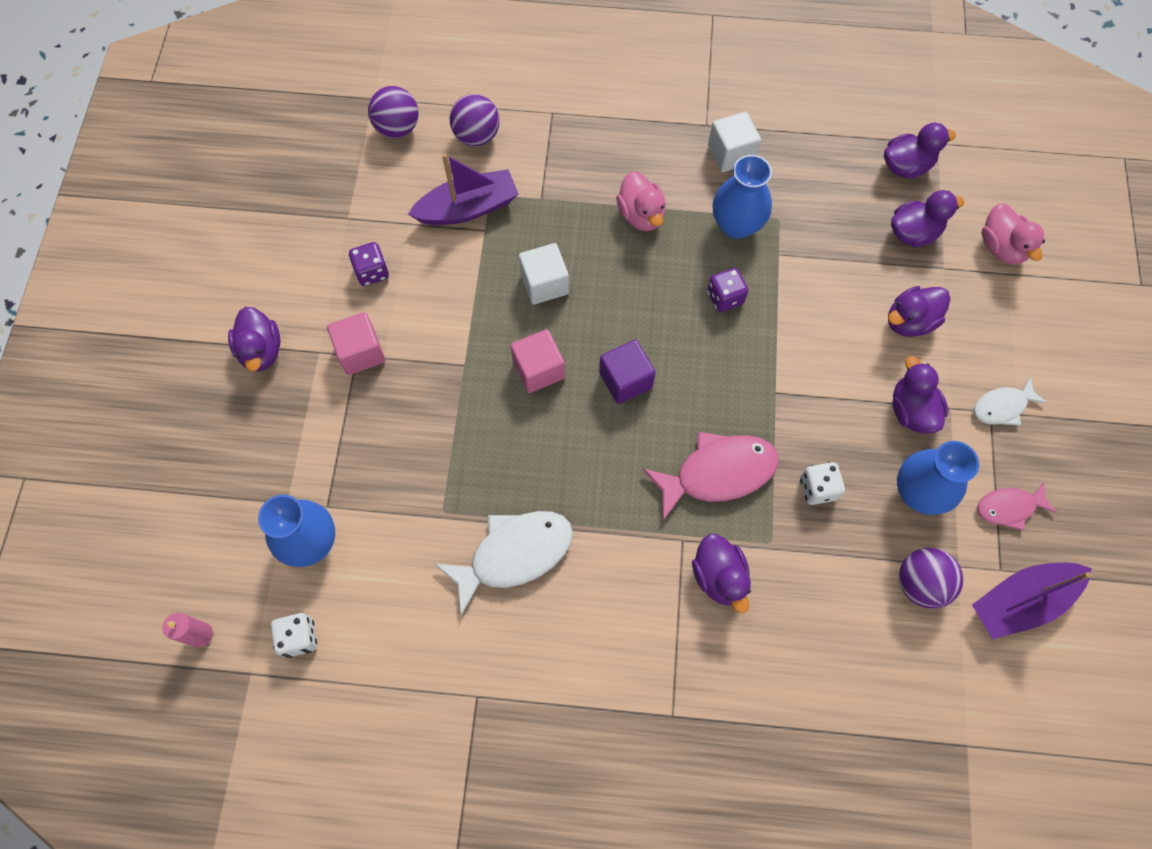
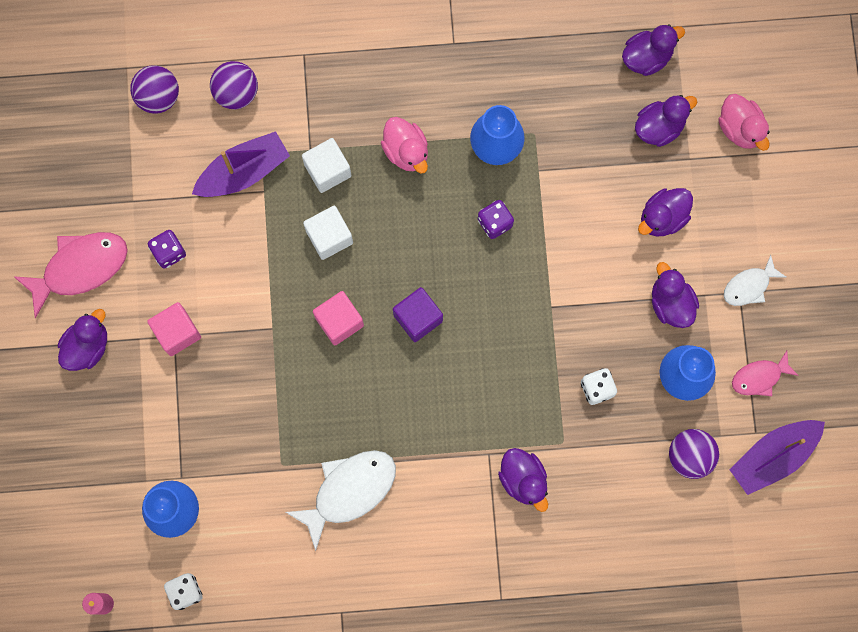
camera: 10 degrees left, 10 degrees up
purple duck [228,307,281,372] -> purple duck turned 120 degrees counterclockwise [58,309,107,371]
pink fish [642,432,779,520] -> pink fish moved to [13,232,128,318]
white cube [708,112,761,172] -> white cube moved to [302,138,351,193]

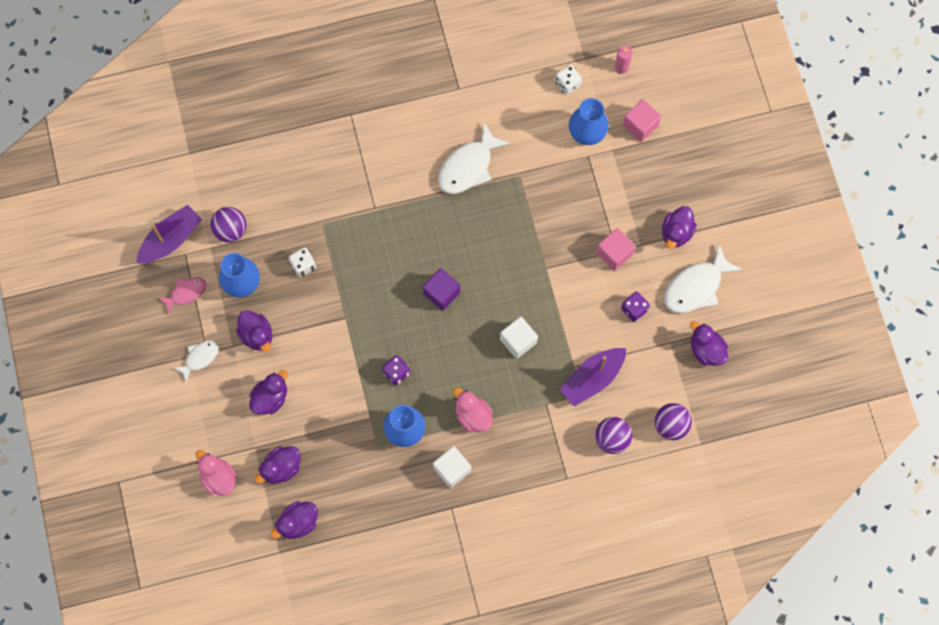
camera: 170 degrees right, 5 degrees down
pink fish [13,232,128,318] -> white fish [664,245,743,313]
white cube [302,138,351,193] -> white cube moved to [433,446,471,488]
pink cube [313,291,364,345] -> pink cube moved to [623,99,661,142]
purple duck [498,448,548,512] -> purple duck moved to [690,321,728,366]

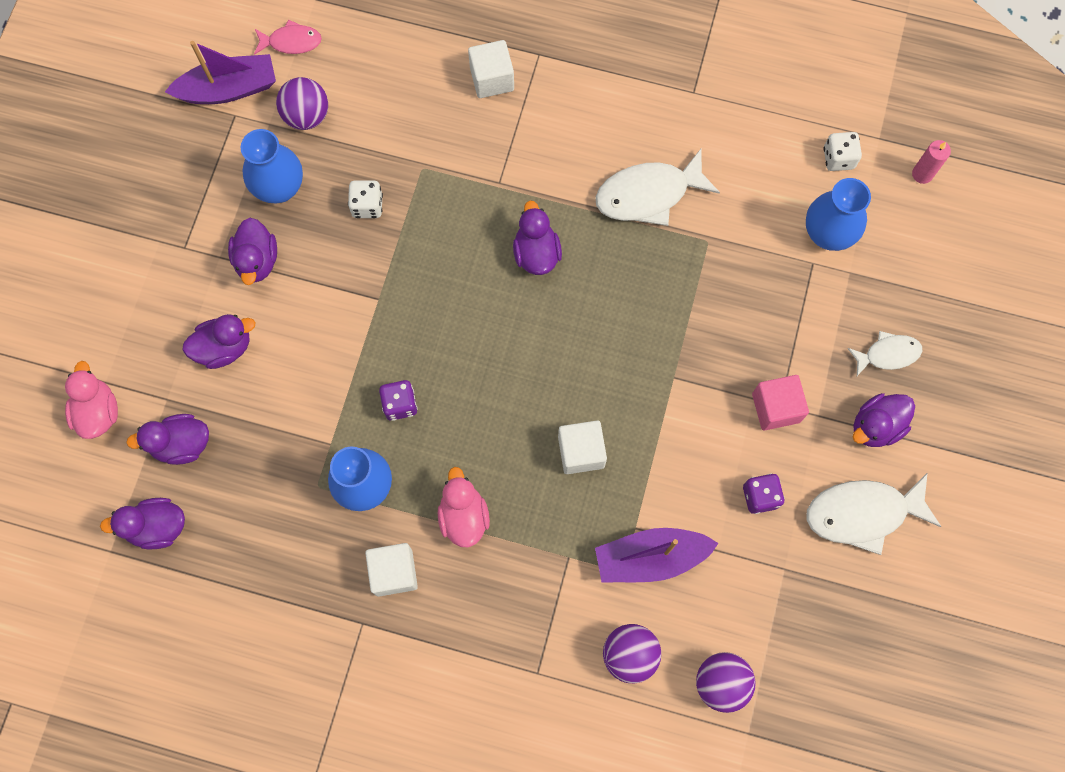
camera: 30 degrees right, 0 degrees up
pink fish [158,277,206,314] -> pink fish moved to [254,19,322,55]
white fish [174,340,219,383] -> white fish moved to [847,331,922,376]
purple cube [423,268,460,311] -> none
pink cube [623,99,661,142] -> none
purple duck [690,321,728,366] -> purple duck moved to [513,200,562,275]
none -> white cube [468,40,514,98]

